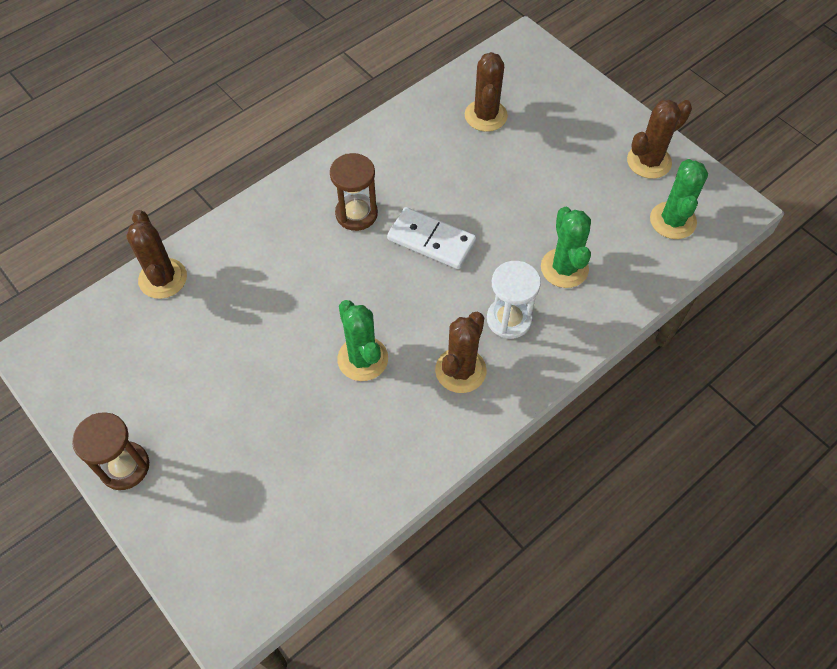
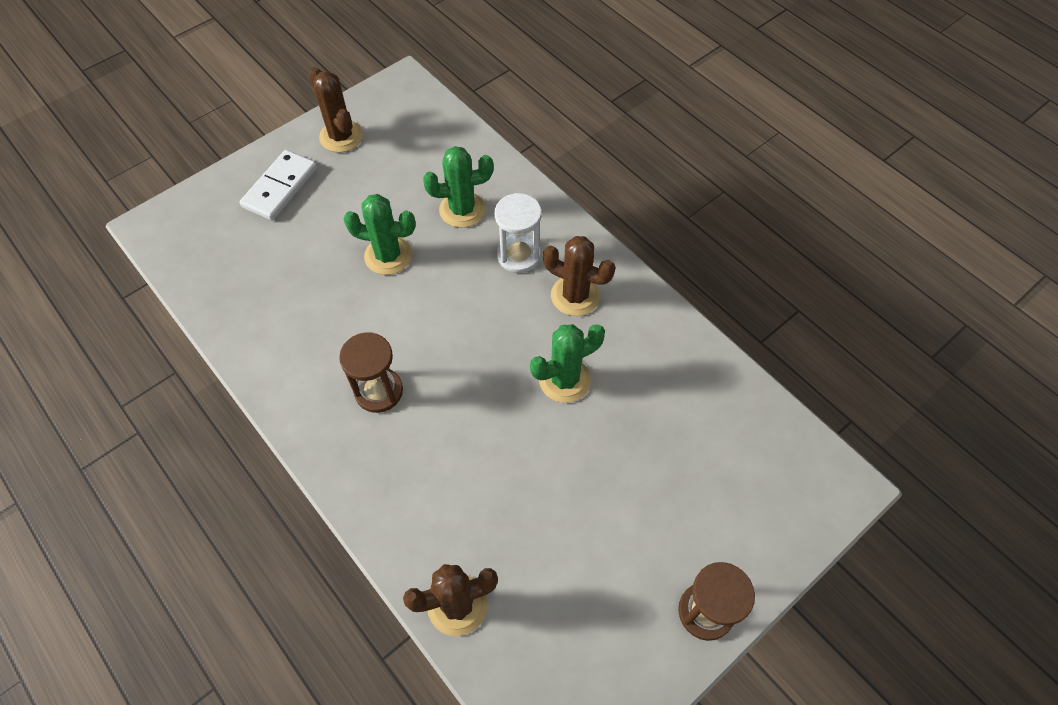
camera: 90 degrees left, 0 degrees up
white domino [387,207,476,269] -> white domino moved to [240,150,317,221]
brown cactus [465,52,508,132] -> none
green cactus [650,159,708,239] -> green cactus moved to [343,194,416,275]

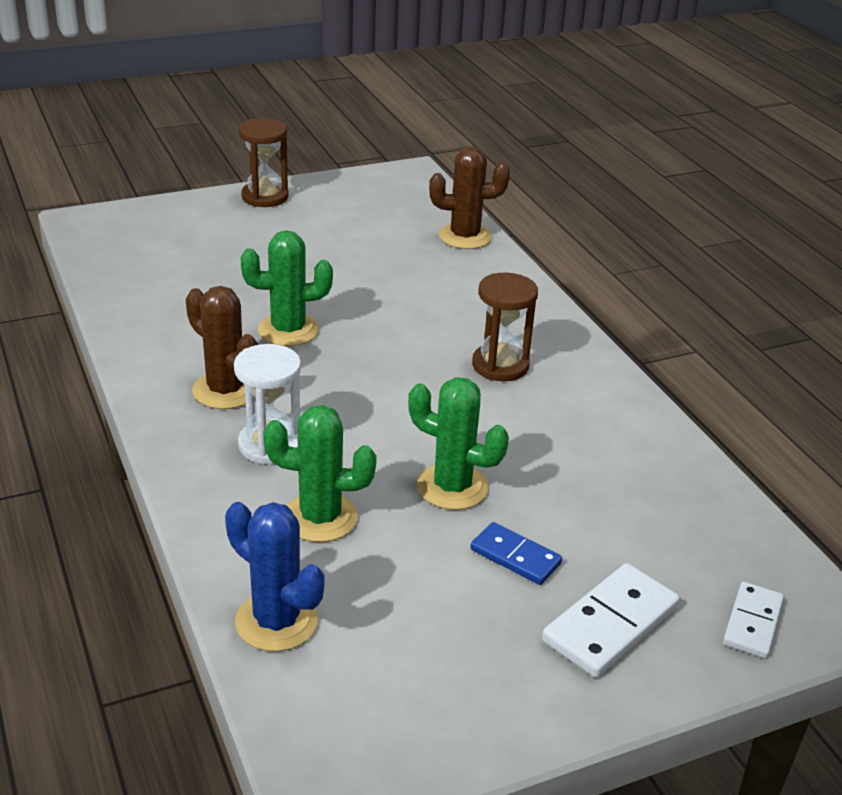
camera: 165 degrees left, 25 degrees down
brown cactus [309,67,363,153] -> none
none -> blue cactus [225,502,325,652]
none -> blue domino [470,522,562,585]
none -> white domino [723,582,784,658]

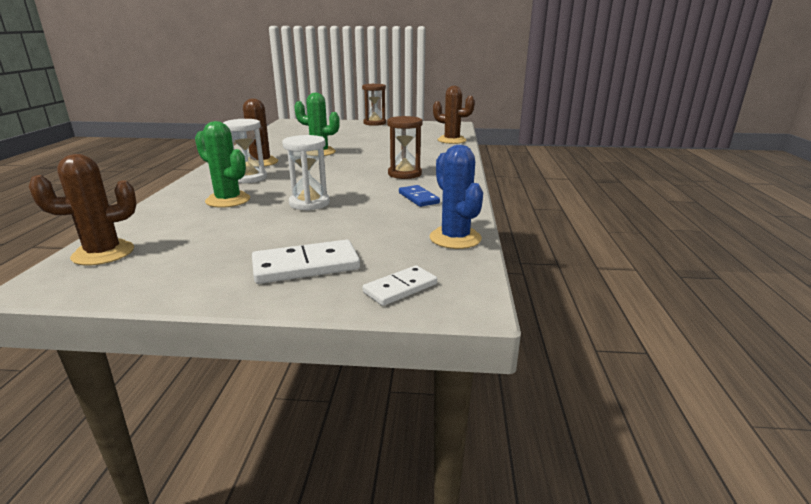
camera: 30 degrees right, 10 degrees down
blue cactus [225,502,325,652] -> blue cactus moved to [429,145,483,249]
green cactus [408,377,509,510] -> white hourglass [282,135,330,211]
blue domino [470,522,562,585] -> blue domino moved to [399,185,440,207]
none -> brown cactus [29,154,136,266]

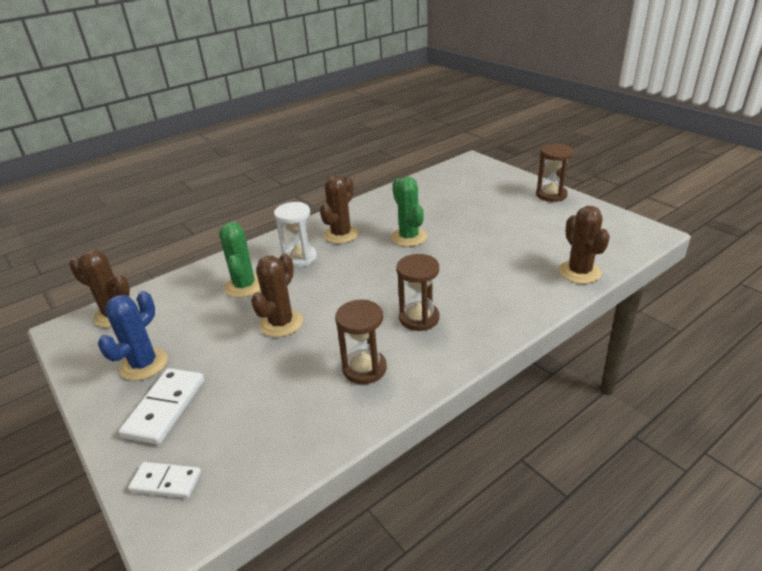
camera: 50 degrees right, 10 degrees up
white domino [252,240,360,284] -> white domino turned 75 degrees clockwise [119,368,204,445]
white hourglass [282,135,330,211] -> brown cactus [251,253,303,337]
blue domino [399,185,440,207] -> brown hourglass [335,300,387,384]
blue cactus [429,145,483,249] -> blue cactus moved to [98,291,168,381]

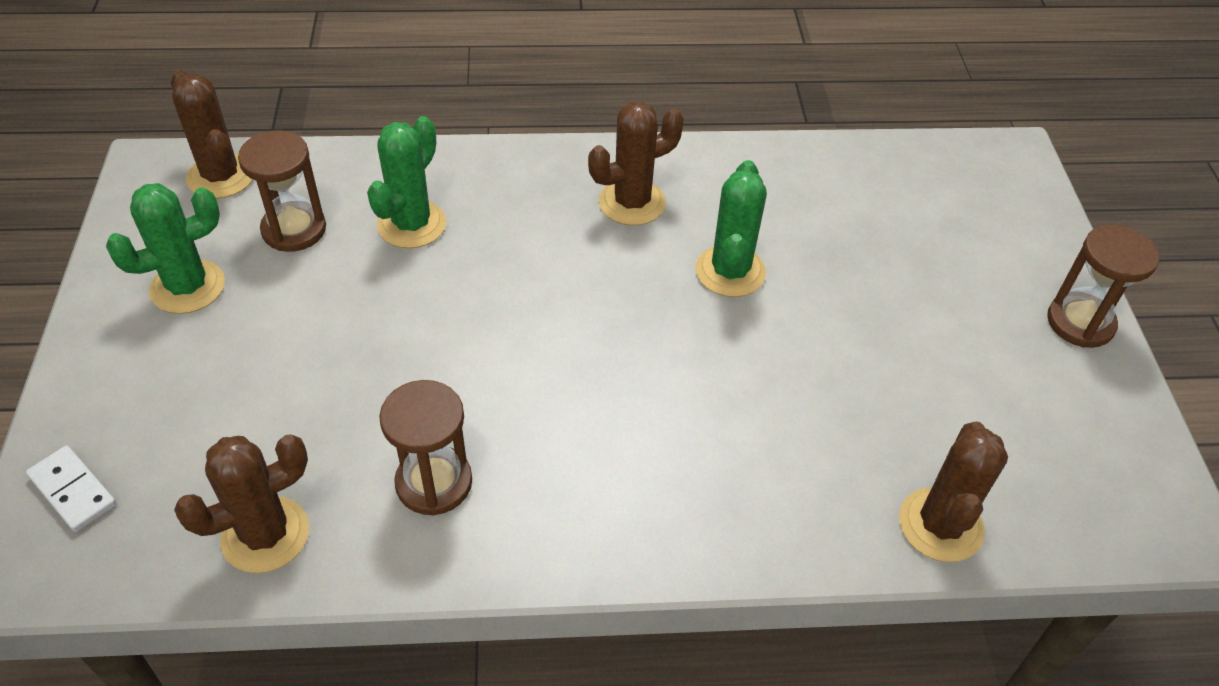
camera: 30 degrees right, 15 degrees up
blue cactus [98,291,168,381] -> green cactus [106,183,225,314]
white domino [119,368,204,445] -> none
brown cactus [251,253,303,337] -> brown cactus moved to [174,434,309,573]
white hourglass [274,202,317,267] -> none
brown hourglass [396,254,439,331] -> brown hourglass moved to [238,130,326,252]

